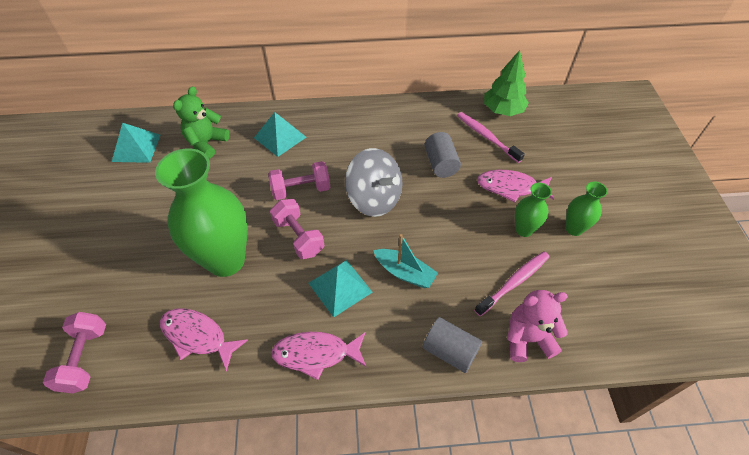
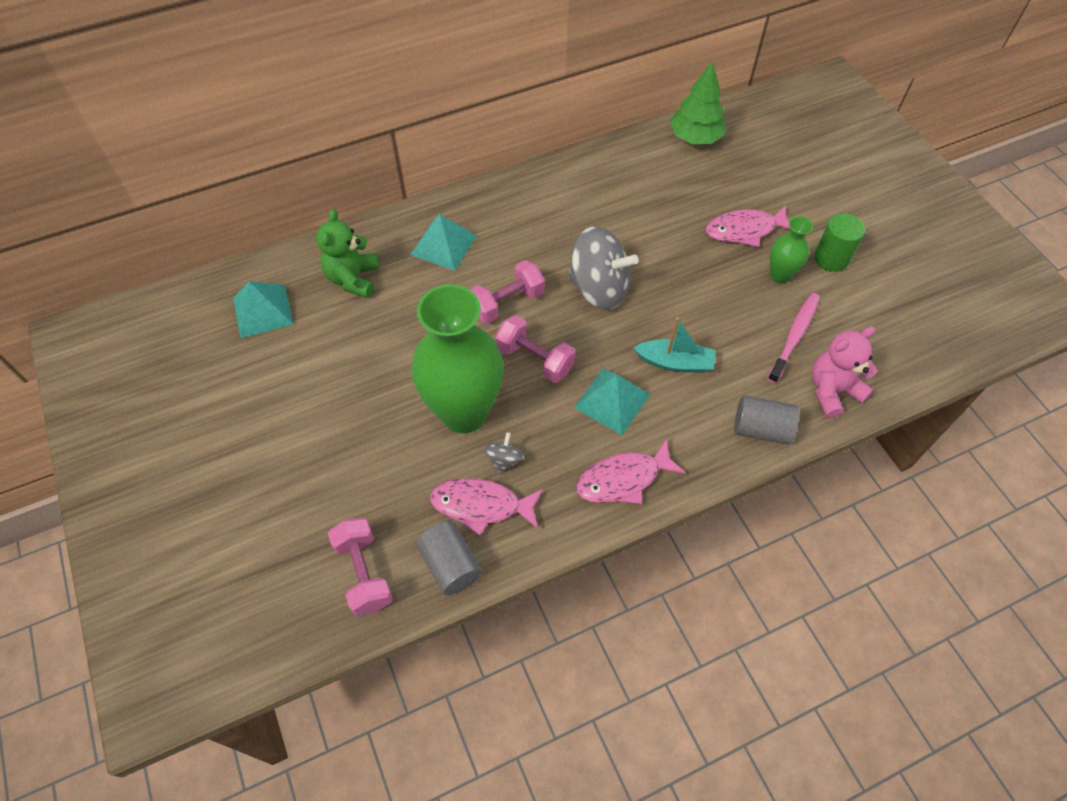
camera: 20 degrees left, 5 degrees up
grey cylinder [425,132,461,178] -> grey cylinder moved to [416,521,482,595]
pink toothbrush [457,112,525,163] -> none
green vase [566,181,608,236] -> green cylinder [814,213,865,272]
none -> grey spinning top [484,432,524,474]

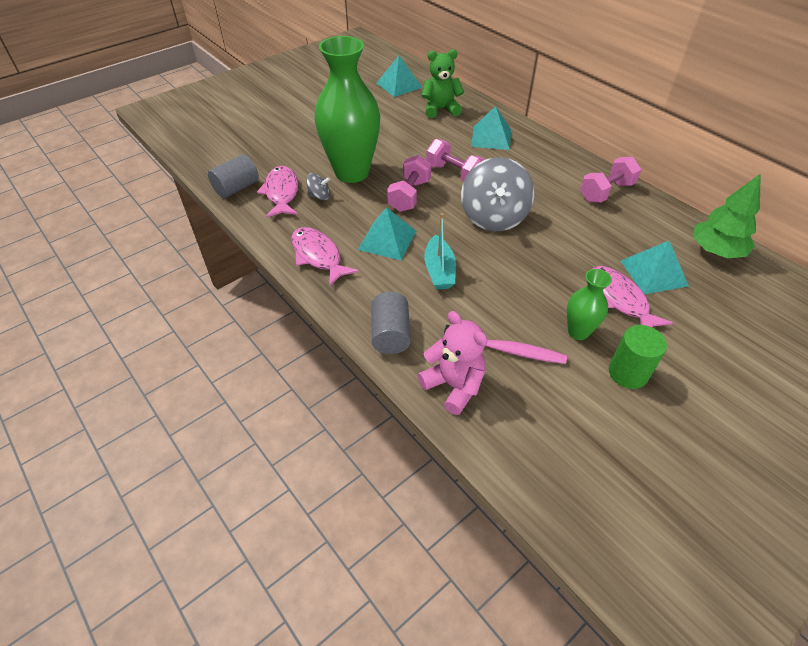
camera: 75 degrees right, 10 degrees down
pink dumbbell [328,518,393,616] -> pink dumbbell moved to [580,157,642,203]
none -> turquoise pyramid [621,240,689,294]

